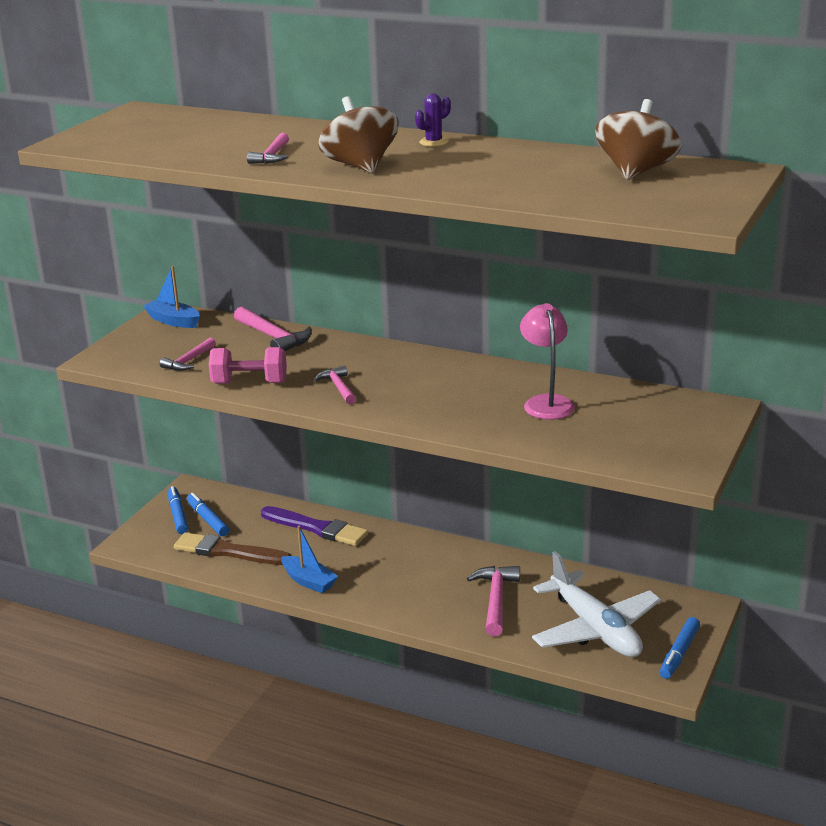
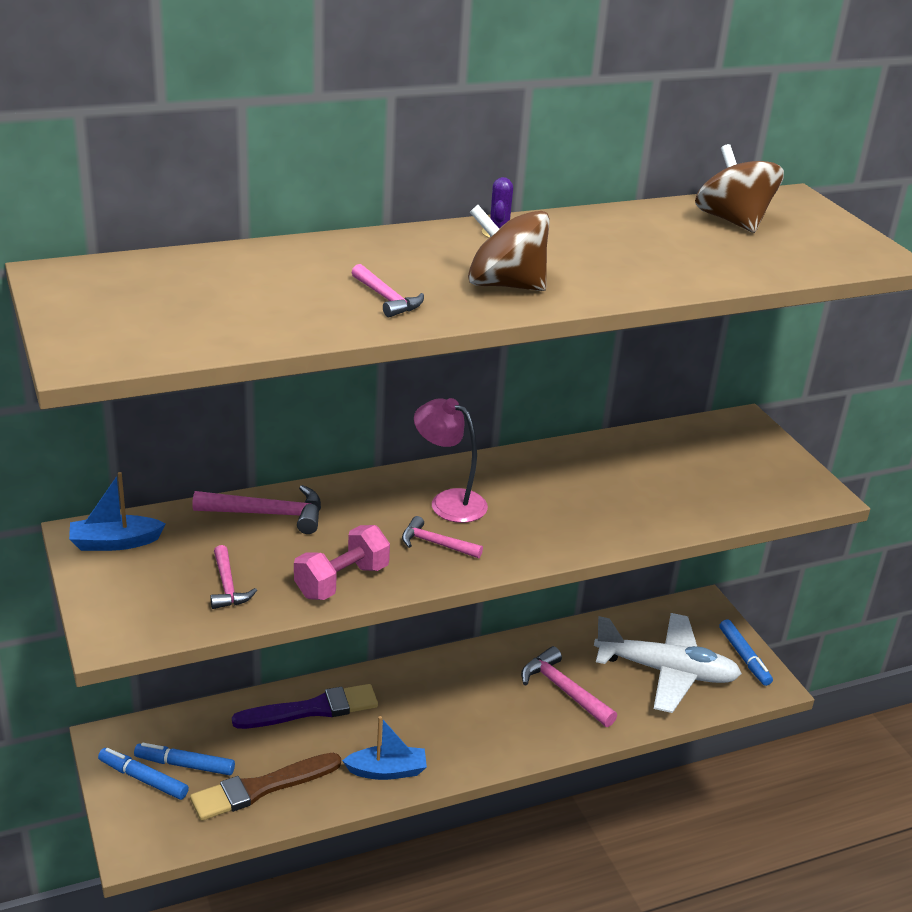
camera: 50 degrees left, 5 degrees up
pink lamp [520,303,575,420] -> pink lamp moved to [414,398,488,523]

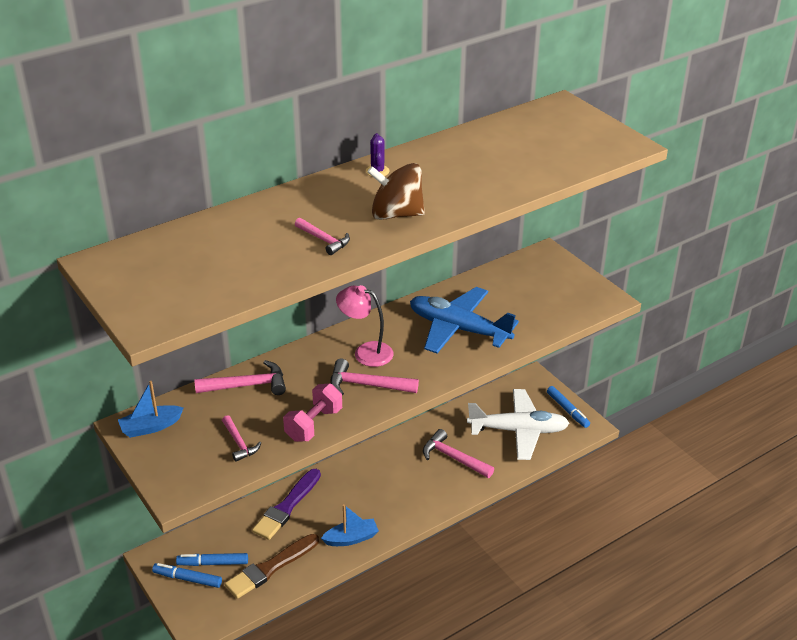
camera: 10 degrees left, 5 degrees up
purple brush [232,684,378,729] -> purple brush turned 150 degrees clockwise [252,469,321,540]
pink hammer [402,516,483,558] -> pink hammer [330,358,419,395], size x1.57
brown spinning top [695,144,784,233] -> none
none -> blue plane [410,287,519,353]

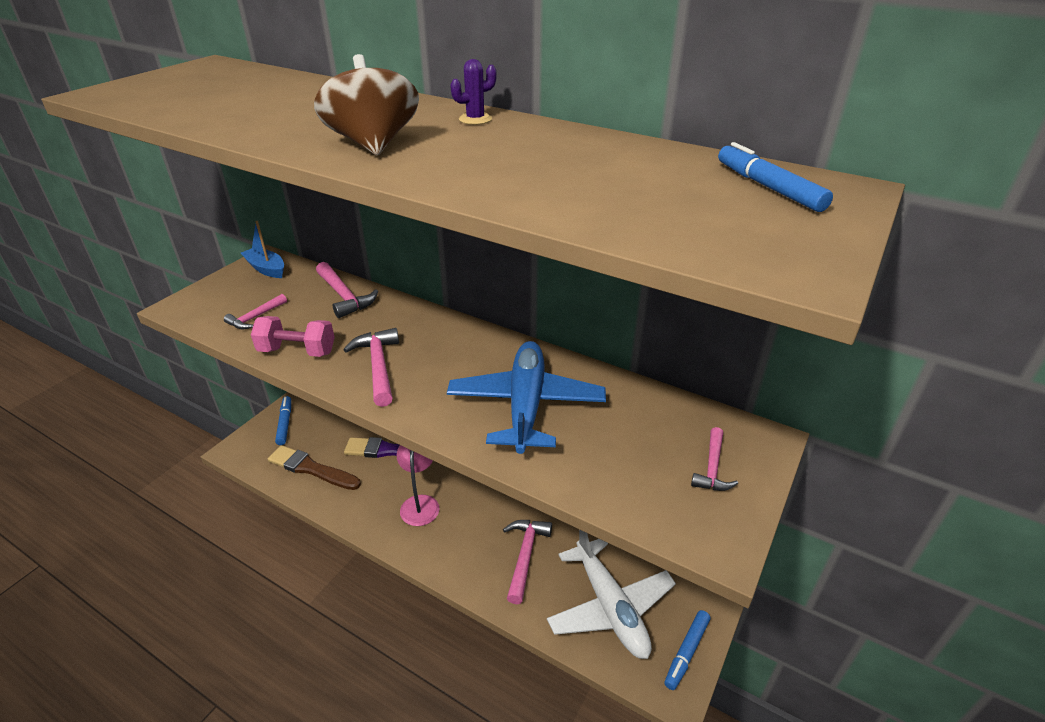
camera: 65 degrees right, 0 degrees up
blue marker [176,553,248,566] -> blue marker moved to [718,142,833,212]
pink hammer [295,218,350,255] -> pink hammer moved to [691,427,738,491]
blue boat [321,504,379,546] -> none
pink lamp [336,285,394,367] -> pink lamp moved to [397,445,439,526]

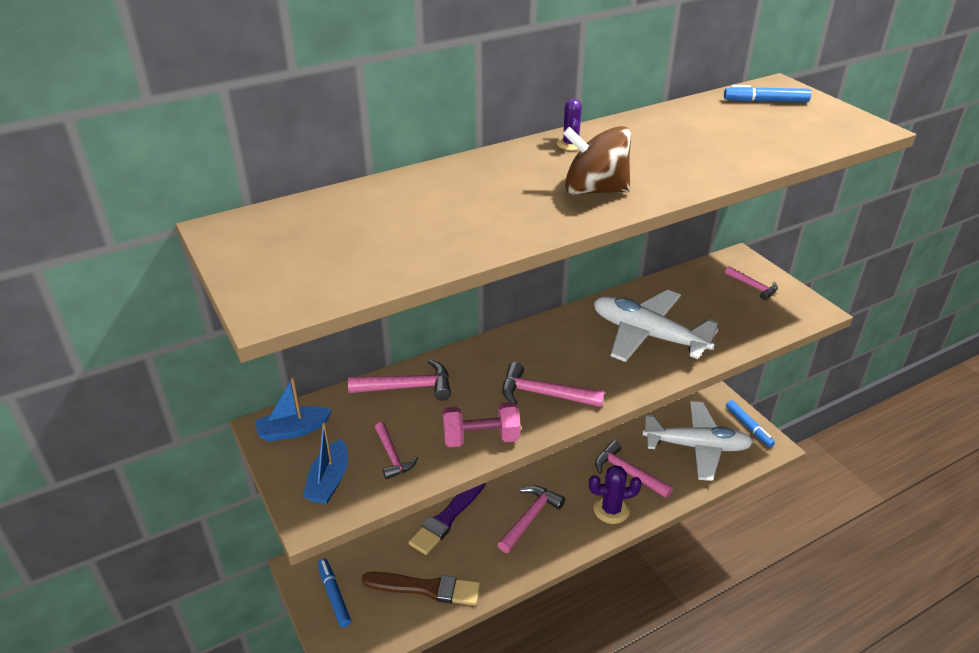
camera: 60 degrees left, 0 degrees up
pink dumbbell [251,316,335,357] -> pink dumbbell turned 45 degrees clockwise [442,402,521,447]
brown brush [268,445,361,490] -> brown brush turned 135 degrees counterclockwise [362,572,480,605]
blue marker [275,396,291,445] -> blue marker turned 45 degrees clockwise [318,559,351,628]
pink lamp [397,445,439,526] -> pink hammer [498,485,565,553]
blue plane [447,341,606,454] -> white plane [594,290,719,362]
none -> blue boat [303,423,348,504]
none -> purple cactus [589,465,642,524]

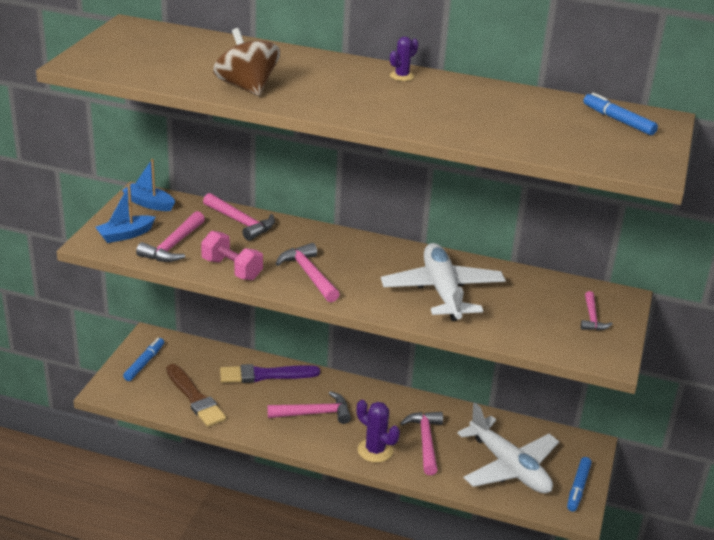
camera: 45 degrees right, 5 degrees down
pink hammer [375,422,418,479] -> pink hammer [136,211,205,262], size x1.57
brown spinning top [563,126,631,195] -> brown spinning top moved to [213,28,280,96]

